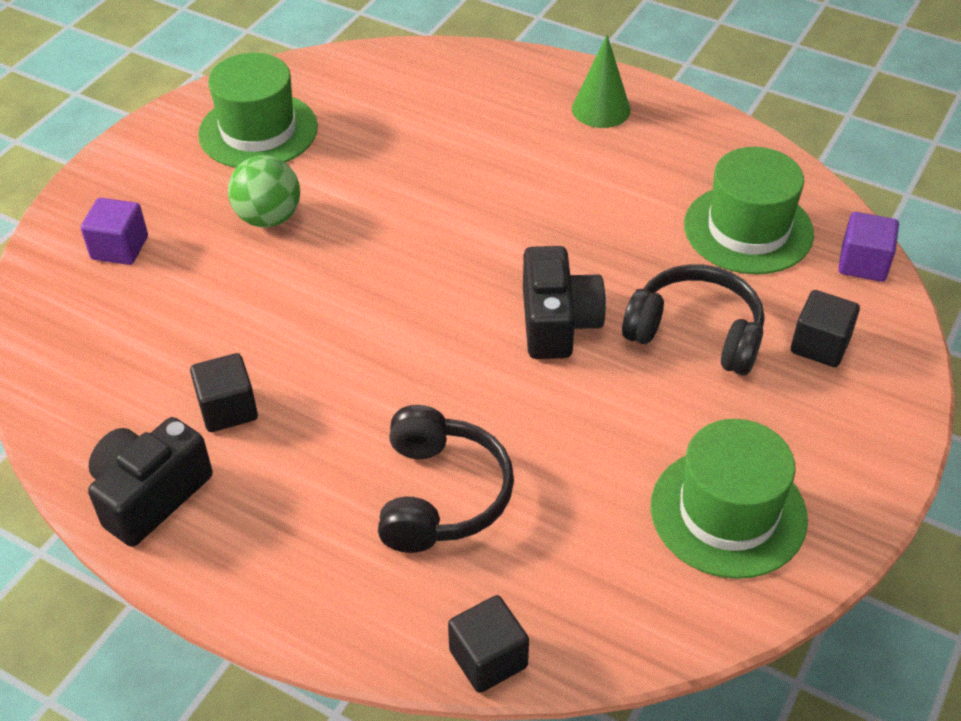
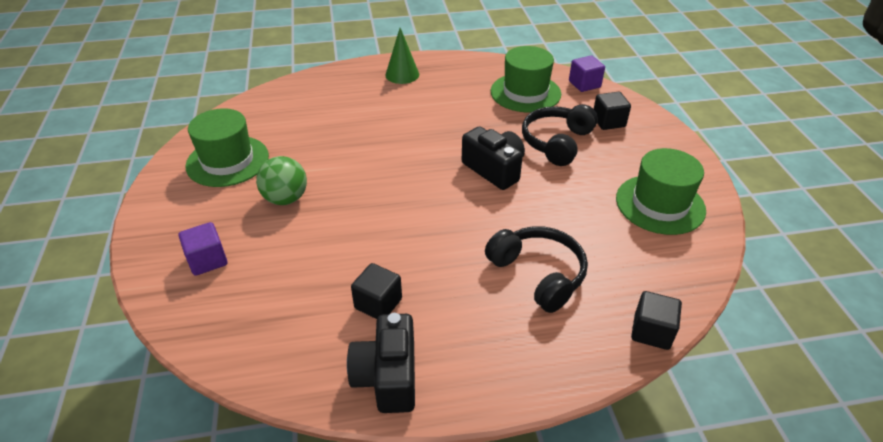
camera: 40 degrees left, 5 degrees down
black headphones [622,264,764,376] -> black headphones turned 45 degrees counterclockwise [522,104,598,166]

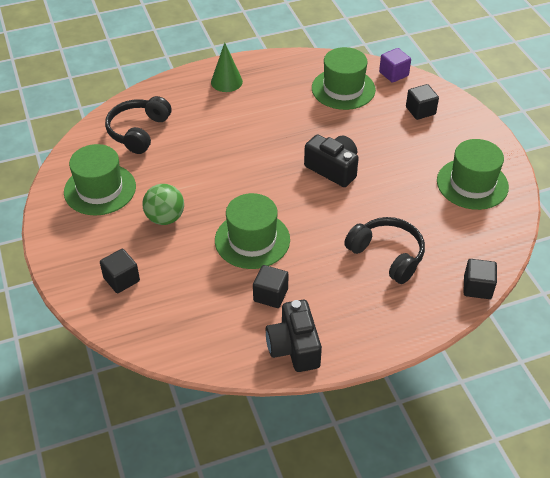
camera: 10 degrees left, 5 degrees up
purple cube [178,222,227,276] -> black cube [100,249,140,293]
black headphones [522,104,598,166] -> black headphones moved to [105,96,171,154]
none -> green hat [215,193,290,269]

